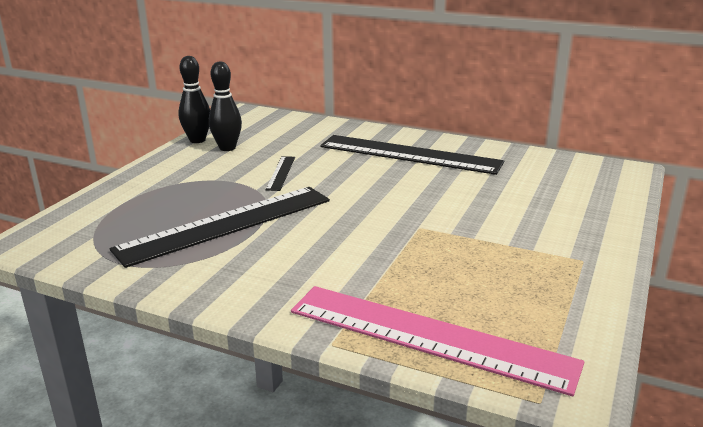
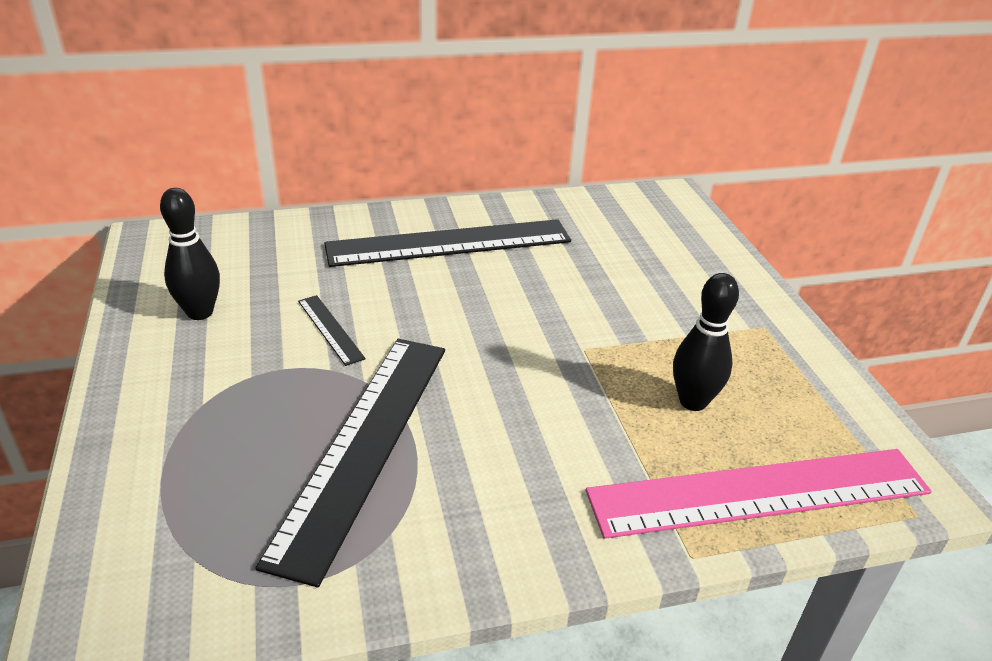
camera: 40 degrees left, 10 degrees up
black bowling pin [178,56,210,143] -> black bowling pin moved to [673,273,739,411]

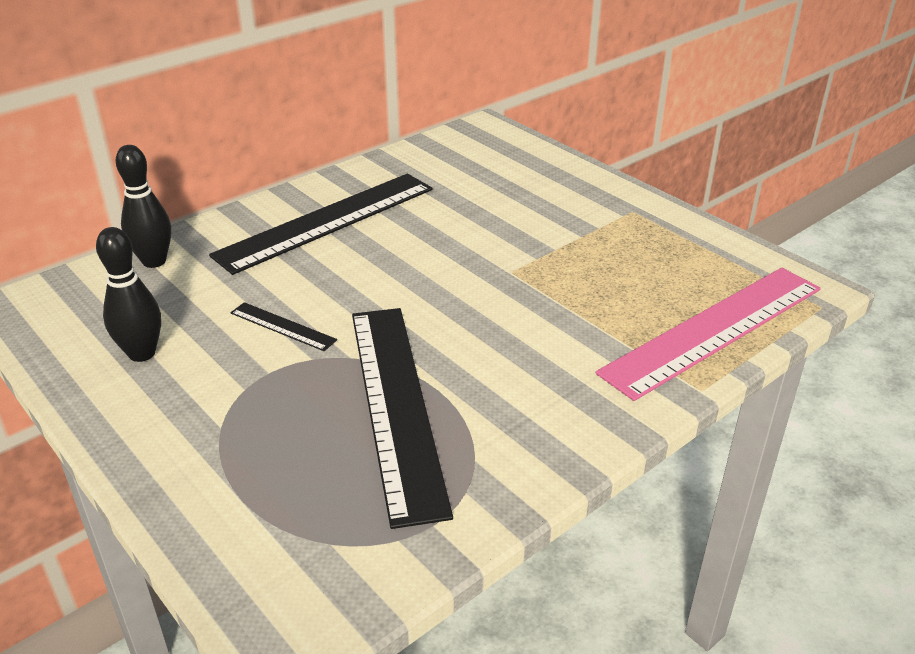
camera: 25 degrees left, 0 degrees up
black bowling pin [673,273,739,411] -> black bowling pin moved to [115,145,171,268]

